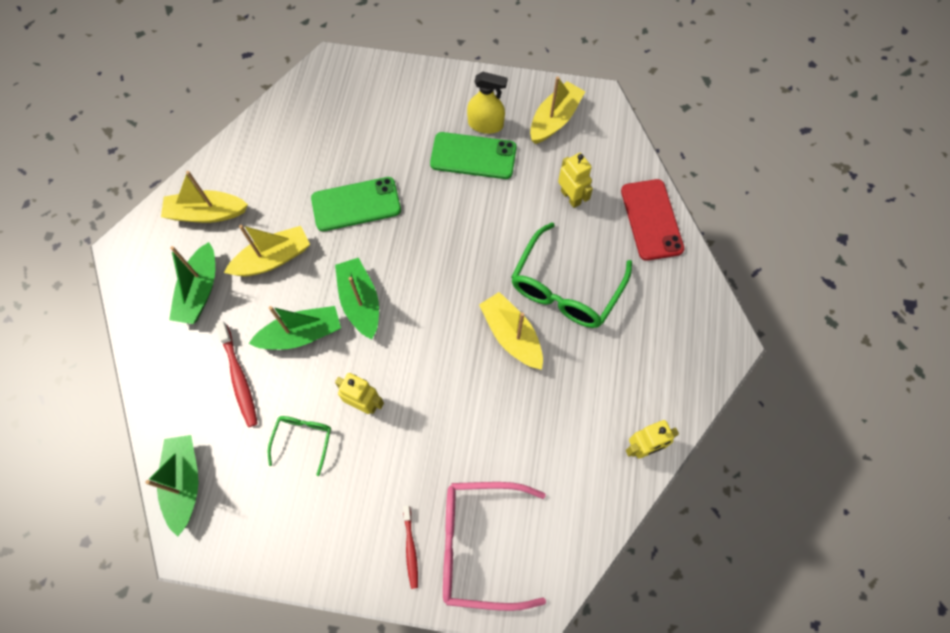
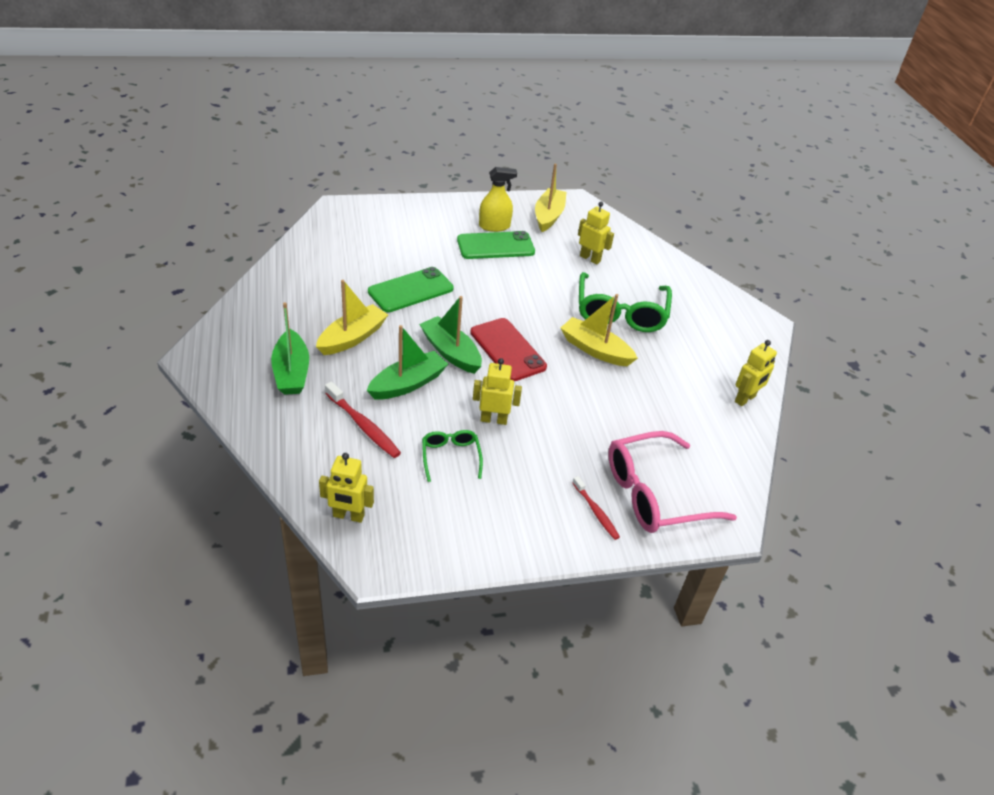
camera: 25 degrees left, 25 degrees down
green boat [145,435,198,537] -> yellow robot [319,453,374,523]
yellow boat [161,171,248,223] -> none
red phone [621,179,684,261] -> red phone moved to [470,318,547,381]

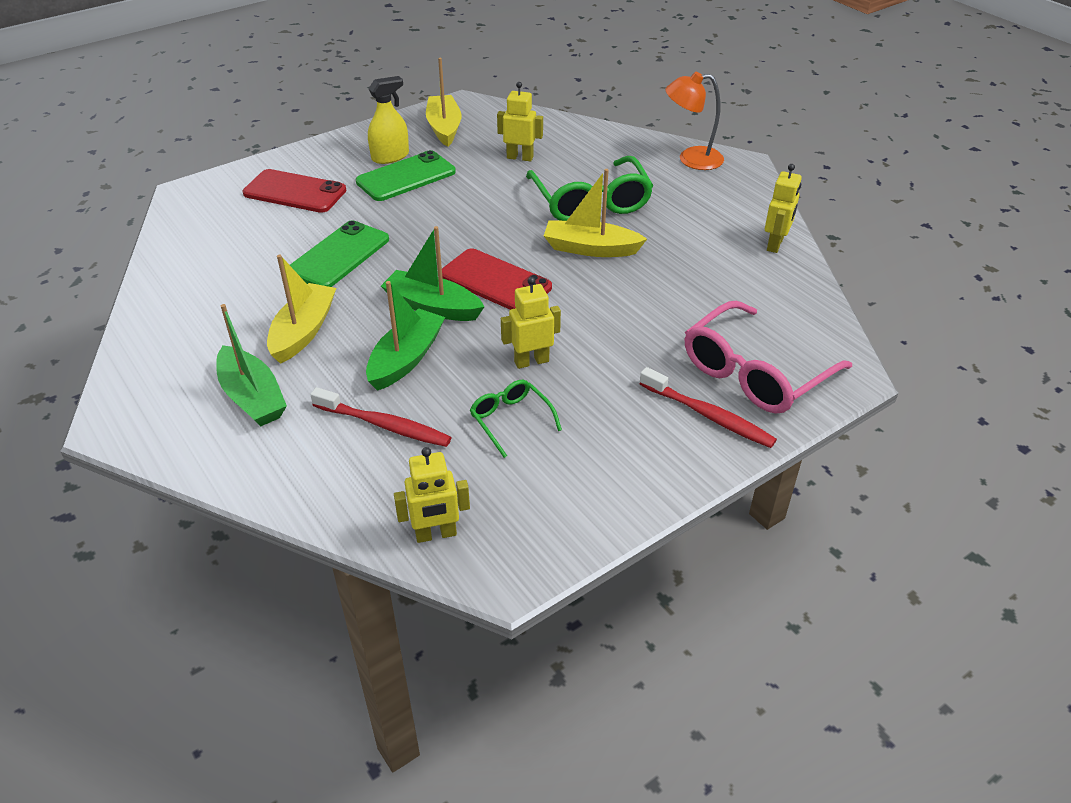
camera: 20 degrees left, 0 degrees up
red toothbrush [572,476,620,540] -> red toothbrush [640,367,777,448], size x1.54
none -> red phone [242,169,347,213]
none -> orange lamp [665,72,724,170]

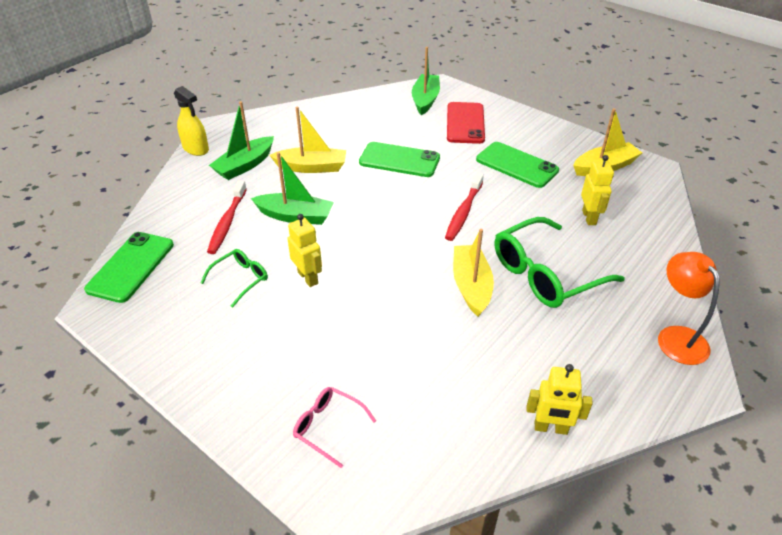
camera: 75 degrees right, 0 degrees up
yellow spray bottle [368,76,409,164] -> yellow spray bottle moved to [174,86,209,156]
green boat [381,226,485,321] -> green boat moved to [412,47,440,115]
yellow robot [394,447,470,543] -> green phone [84,232,174,303]
red phone [442,248,552,310] -> none
red toothbrush [640,367,777,448] -> red toothbrush moved to [445,173,484,241]
pink glasses [685,301,852,414] -> pink glasses [293,387,376,468], size x0.51

